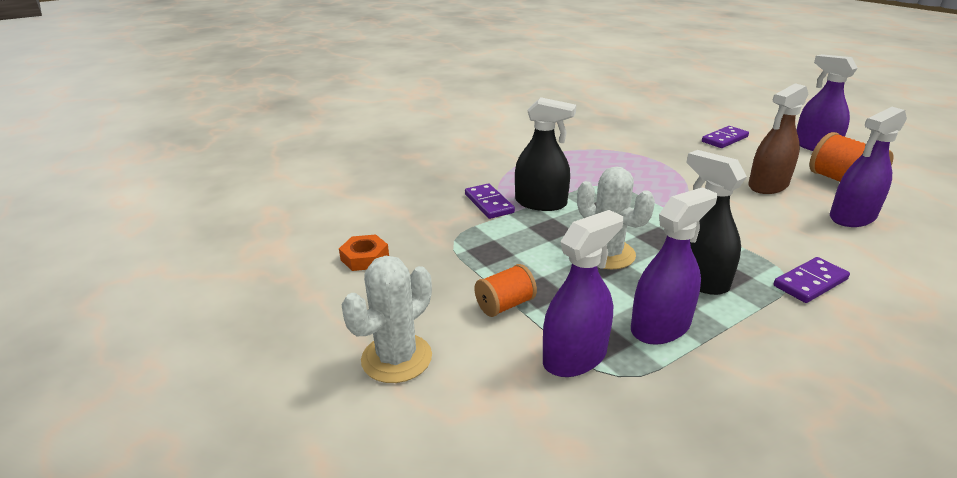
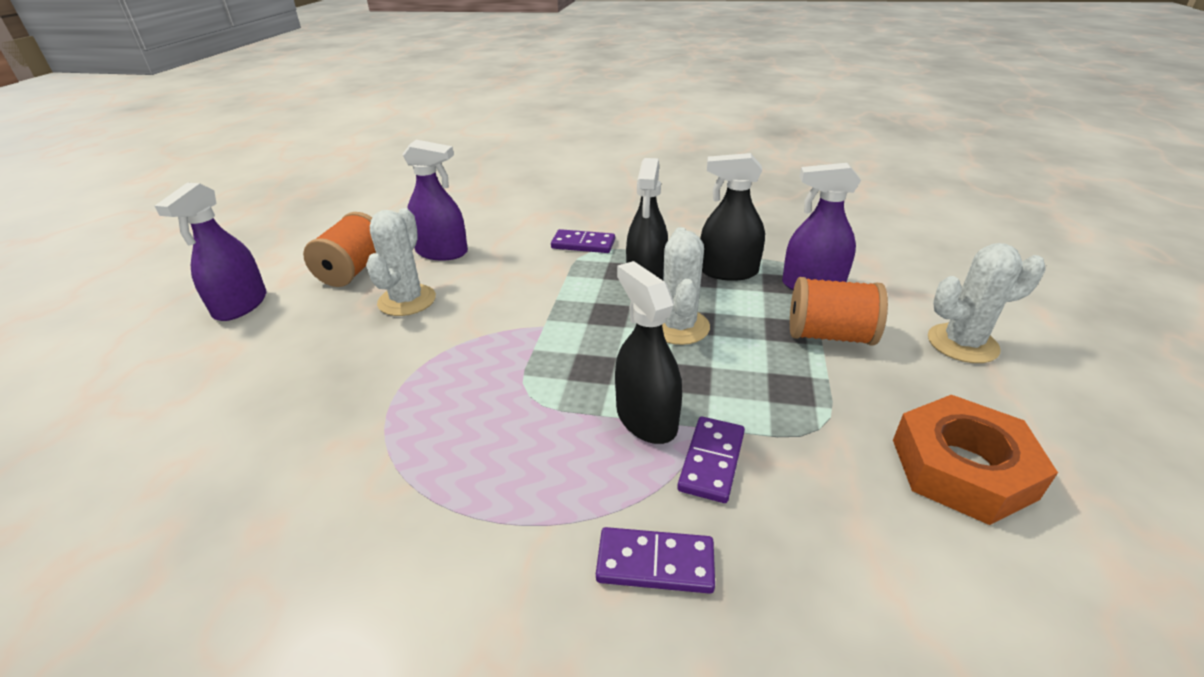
camera: 135 degrees left, 5 degrees up
orange nut [339,234,389,271] -> orange nut [893,395,1058,525], size x1.88
orange spool [474,264,537,317] -> orange spool [790,277,888,346], size x1.57
purple spray bottle [631,187,717,345] -> black spray bottle [700,153,765,281]
purple domino [702,126,749,148] -> purple domino moved to [596,527,715,594]
brown spray bottle [748,83,808,194] -> white cactus [366,208,436,316]

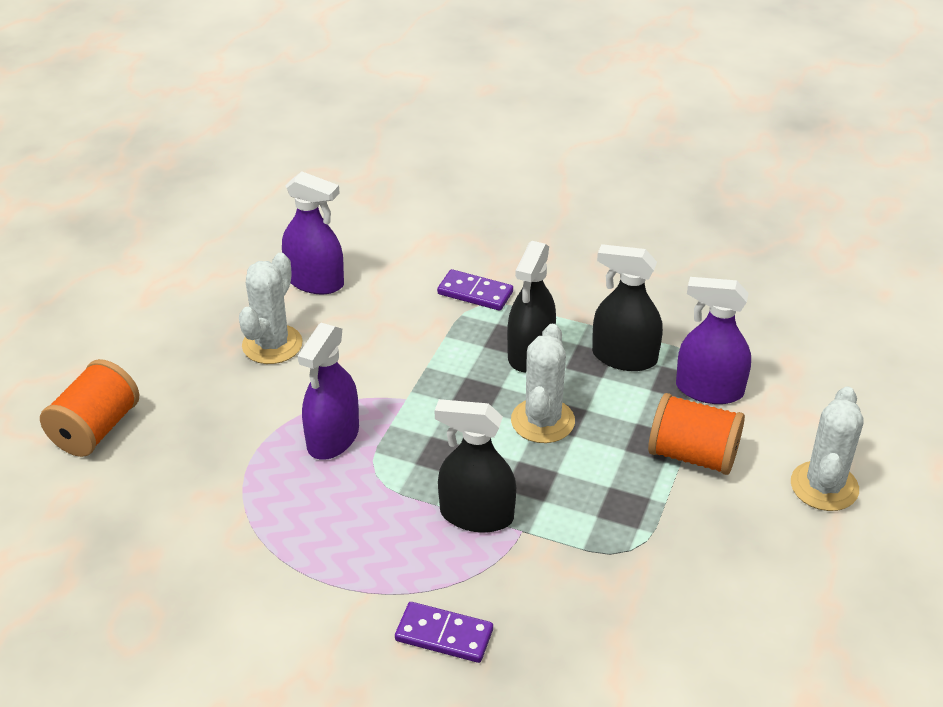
camera: 10 degrees right, 5 degrees up
purple spray bottle [155,183,266,321] -> purple spray bottle moved to [298,323,359,460]
orange spool [303,212,376,287] -> orange spool moved to [40,359,139,457]
black spray bottle [615,261,682,444] -> black spray bottle turned 60 degrees counterclockwise [435,399,516,533]
purple domino [677,417,745,503] -> none
orange nut [893,395,1058,525] -> none
white cactus [928,243,1046,363] -> white cactus turned 75 degrees counterclockwise [791,386,864,511]

